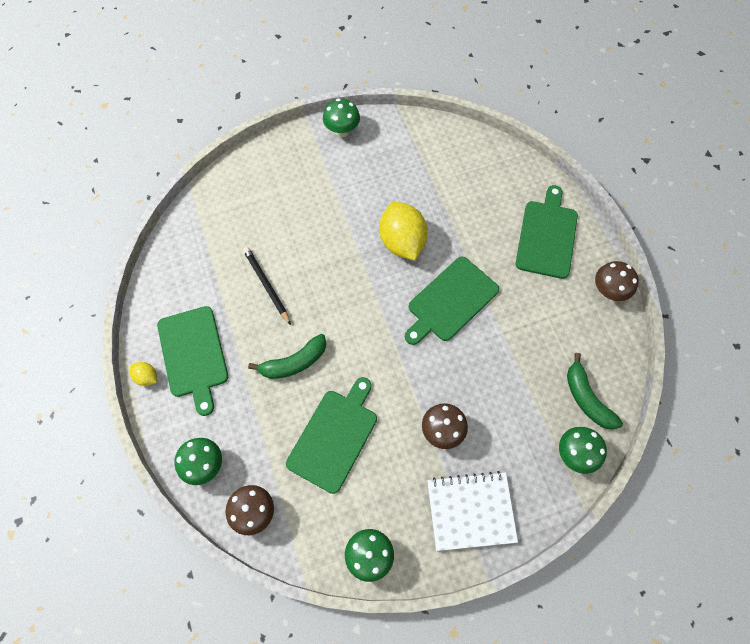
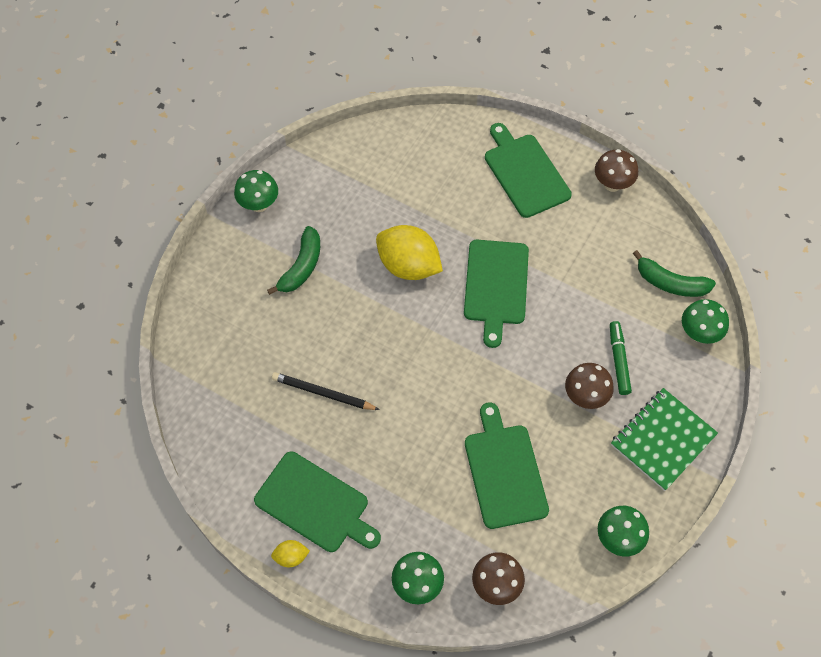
camera: 40 degrees left, 5 degrees down
green banana [248,334,326,379] -> green banana moved to [267,226,320,295]
white notebook [428,471,518,551] -> green notebook [611,388,718,491]
none -> green marker [610,321,632,395]

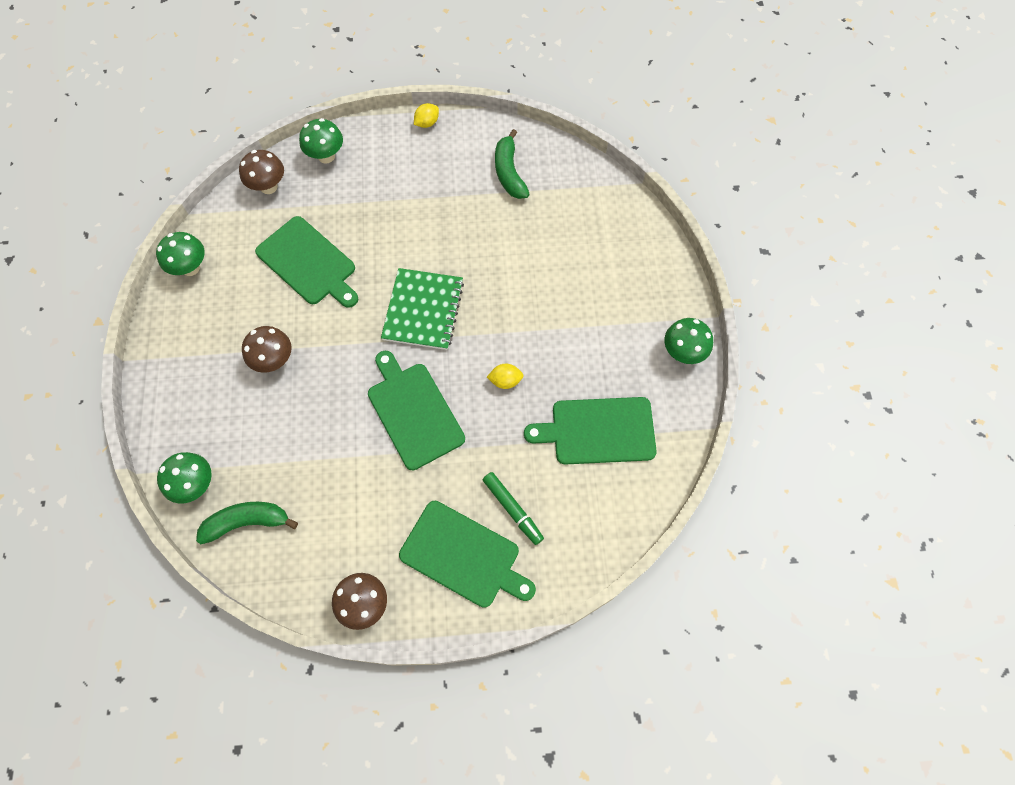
camera: 145 degrees right, 5 degrees up
green cutting board [254,452,381,552] -> green cutting board moved to [524,397,657,464]
green banana [267,226,320,295] -> green banana moved to [495,129,530,199]
black pencil [272,372,380,410] -> none
yellow lemon [376,225,443,280] -> yellow lemon [487,364,524,389], size x0.45
green marker [610,321,632,395] -> green marker moved to [483,472,544,545]
green notebook [611,388,718,491] -> green notebook moved to [381,268,464,350]

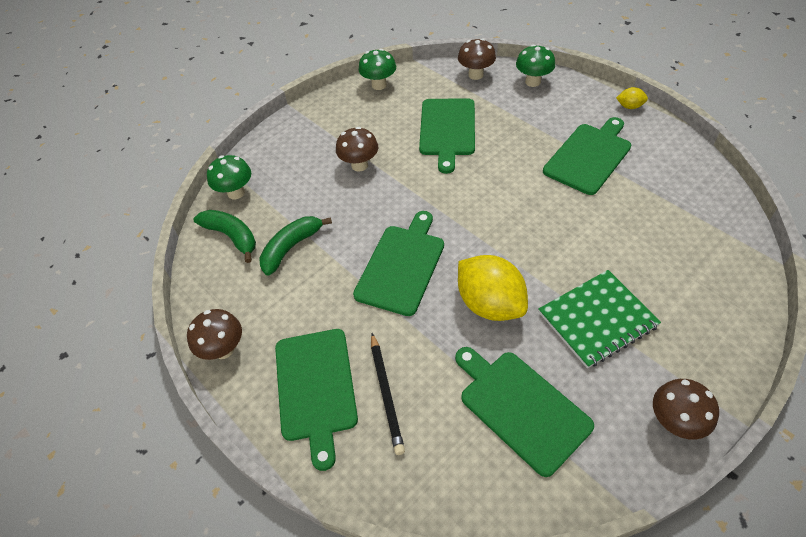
camera: 55 degrees right, 15 degrees down
green notebook [381,268,464,350] -> green notebook moved to [539,270,661,369]
green marker [483,472,544,545] -> black pencil [371,333,405,455]
yellow lemon [487,364,524,389] -> yellow lemon [458,255,528,321], size x2.23
green banana [495,129,530,199] -> green banana moved to [259,216,332,276]
green mushroom [664,318,713,364] -> brown mushroom [653,379,719,440]
none -> green cutting board [543,117,631,195]

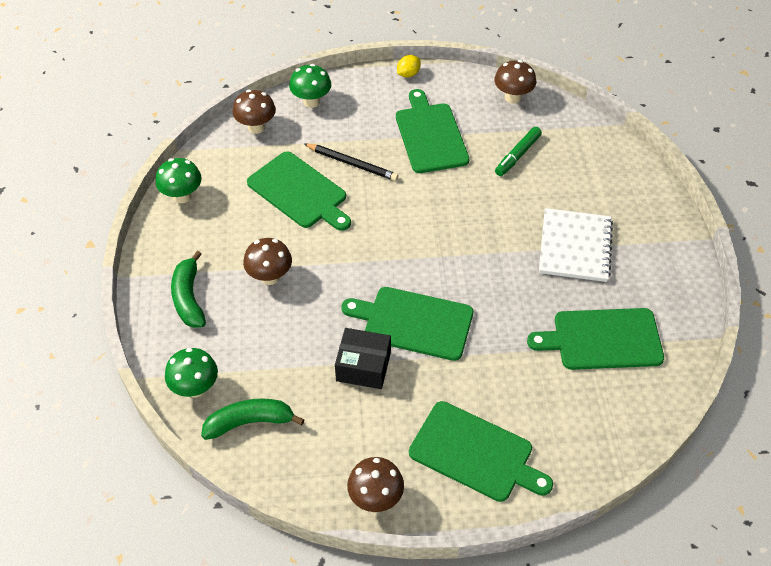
camera: 55 degrees left, 0 degrees up
green banana [259,216,332,276] -> green banana moved to [171,251,206,328]
green cutting board [353,211,444,316] -> green cutting board turned 45 degrees counterclockwise [341,287,473,361]
black pencil [371,333,405,455] -> black pencil moved to [304,143,399,181]
yellow lemon [458,255,528,321] -> none
green notebook [539,270,661,369] -> white notebook [539,208,613,282]
brown mushroom [653,379,719,440] -> brown mushroom moved to [494,60,536,104]
none -> black box [335,328,391,389]
none -> green marker [495,127,542,176]

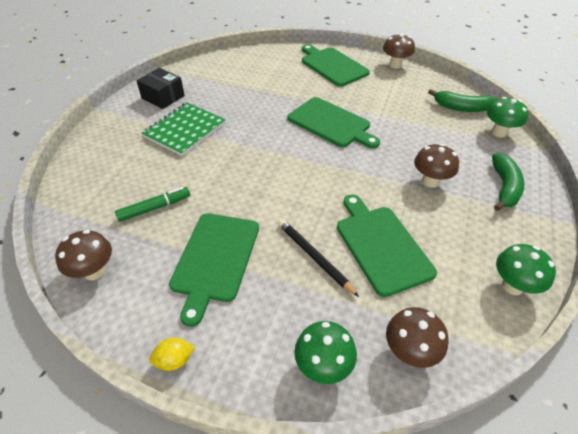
camera: 155 degrees left, 5 degrees down
black box [335,328,391,389] -> black box moved to [136,68,185,109]
green cutting board [527,308,664,370] -> none
white notebook [539,208,613,282] -> green notebook [142,103,226,156]

